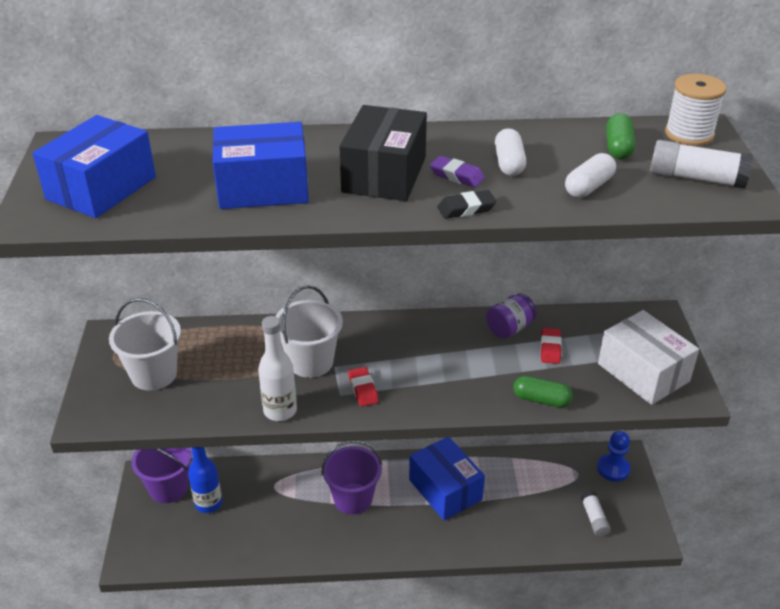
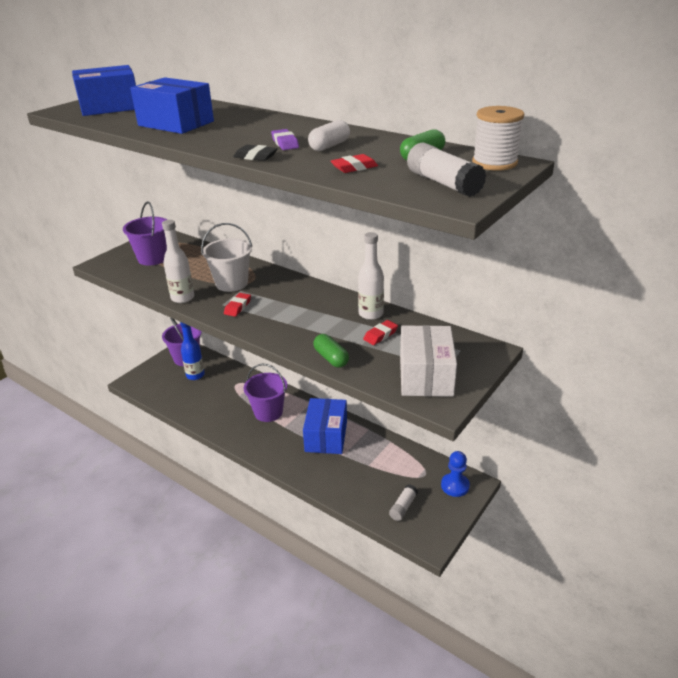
camera: 40 degrees right, 5 degrees down
white bucket [109,298,181,391] -> purple bucket [123,202,167,266]
black box [339,105,427,201] -> none
purple jar [486,293,537,339] -> white bottle [358,232,384,320]
white capsule [565,153,616,198] -> red eraser [331,154,378,173]

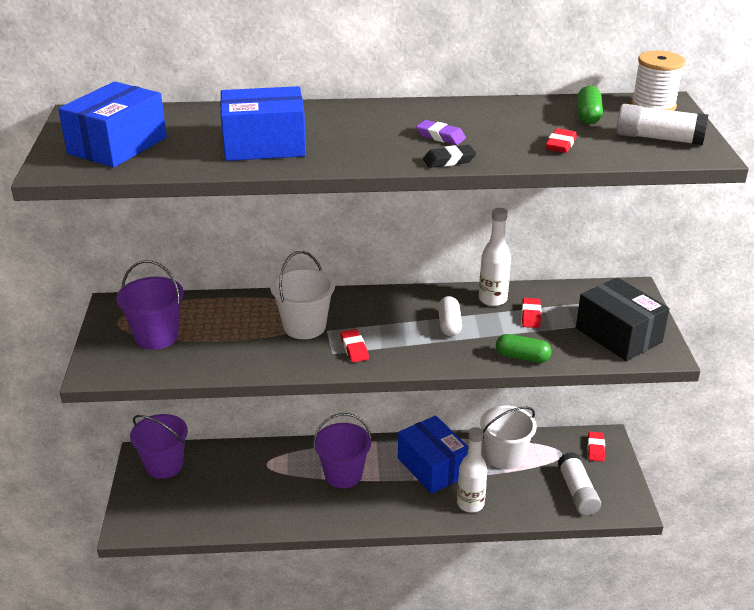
camera: 40 degrees left, 0 degrees up
white bottle [162,220,194,303] -> white bottle moved to [457,427,487,512]
blue bottle [180,322,205,380] -> none
white capsule [308,120,350,151] -> white capsule moved to [438,296,462,336]
white glue stick [389,484,418,521] -> white glue stick [558,452,601,516], size x1.52
white box [400,325,457,397] -> black box [576,277,670,361]
blue pawn [441,451,470,497] -> red eraser [588,432,605,462]
none -> white bucket [480,405,537,470]

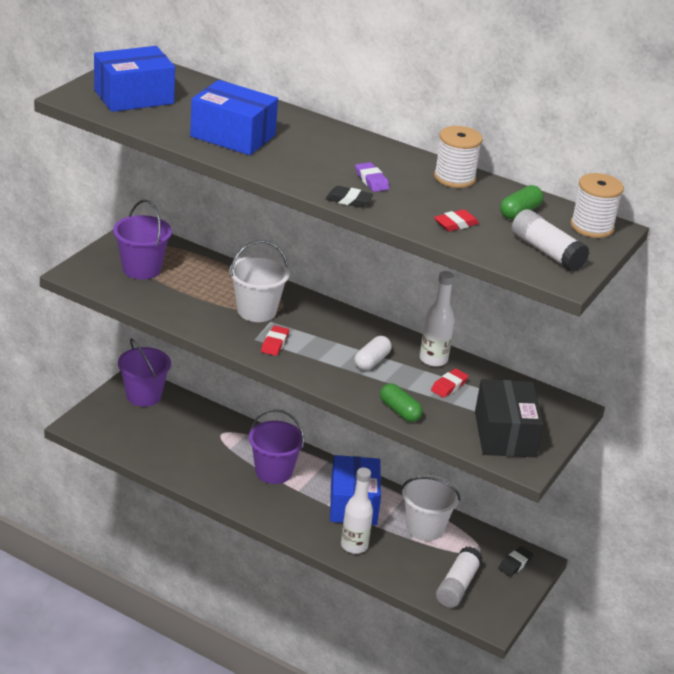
camera: 30 degrees right, 0 degrees up
red eraser [588,432,605,462] -> black eraser [498,546,534,577]
none -> white spool [434,126,483,188]

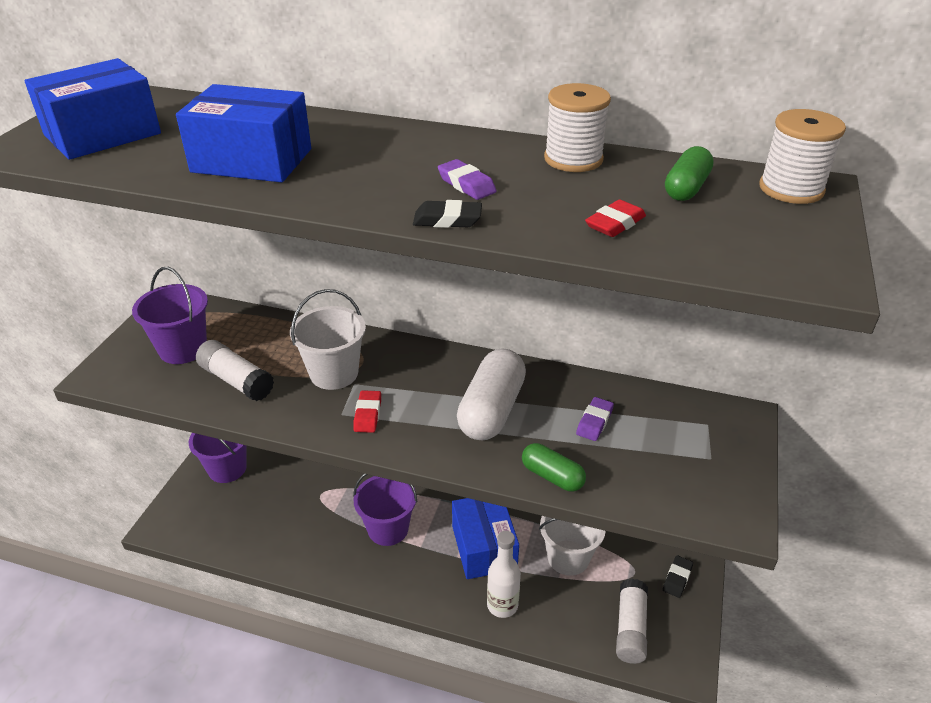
camera: 10 degrees left, 5 degrees up
white capsule [354,336,392,370] -> white capsule [457,348,526,440], size x1.79
white bottle [420,271,455,367] -> none
red eraser [431,369,469,398] -> purple eraser [576,397,614,441]
black box [475,379,544,457] -> none
white glue stick [512,209,589,272] -> white glue stick moved to [196,340,274,401]

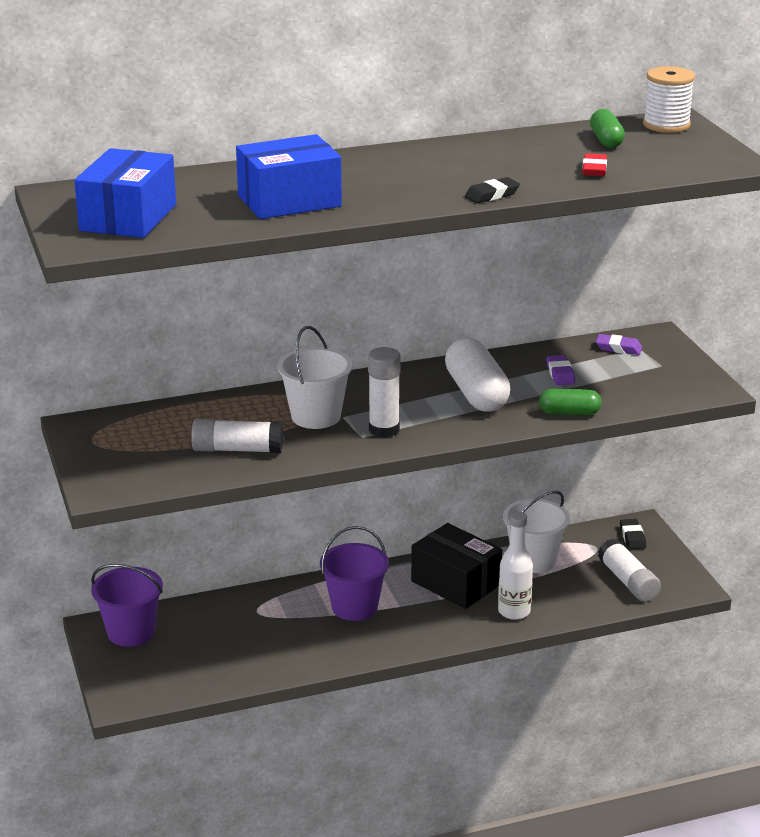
camera: 35 degrees left, 10 degrees down
purple bucket [132,267,208,364] -> none
red eraser [353,390,381,433] -> white glue stick [368,347,401,438]
purple eraser [438,159,496,200] -> purple eraser moved to [596,334,642,355]
blue box [452,498,519,579] -> black box [411,523,502,609]
white spool [544,83,611,172] -> none

